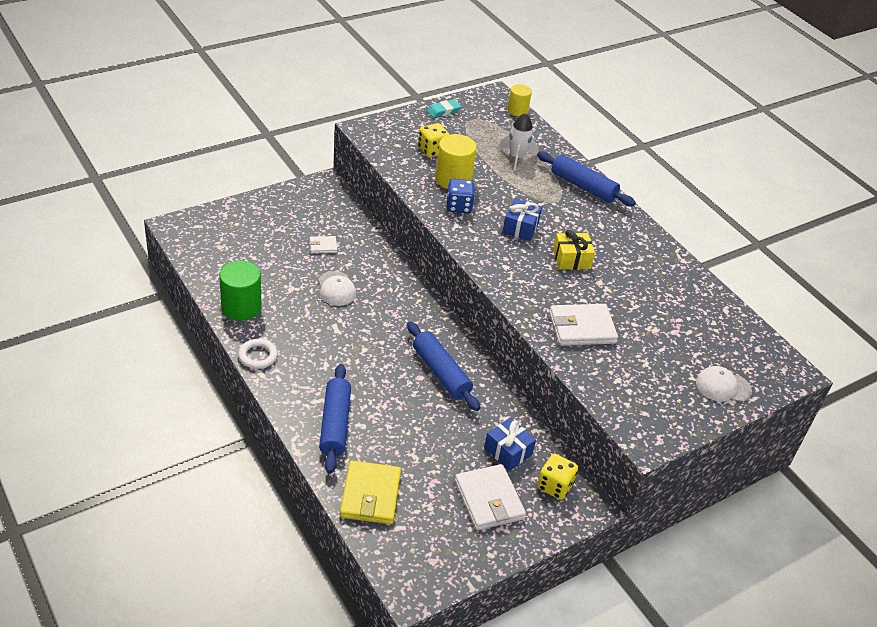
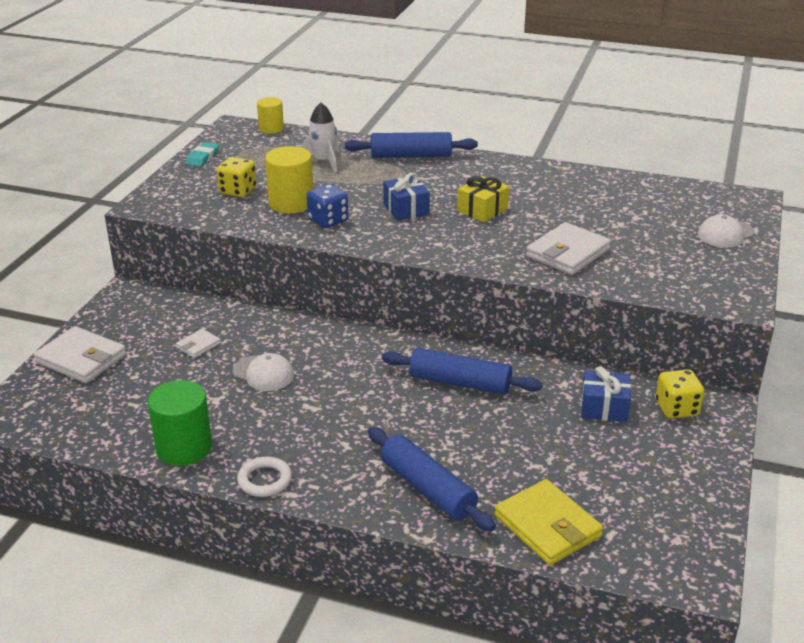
camera: 35 degrees left, 10 degrees down
white wallet [455,464,526,530] -> white wallet moved to [34,326,126,383]

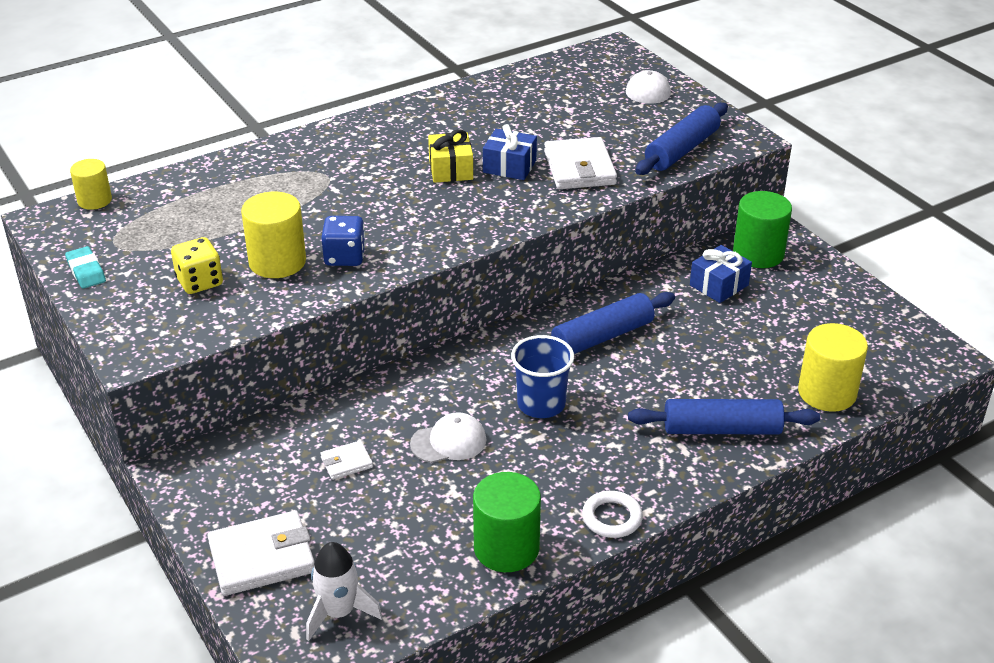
camera: 50 degrees left, 5 degrees up
white wallet [176,329,221,358] -> white wallet turned 75 degrees clockwise [320,441,373,480]
white rocket [300,103,339,172] -> white rocket moved to [306,542,382,641]
blue rolling pin [345,132,478,158] -> blue rolling pin moved to [635,102,728,175]
blue gift [383,173,430,221] -> blue gift moved to [483,124,537,180]
yellow wallet [494,479,603,565] -> yellow cylinder [798,323,868,412]
yellow dice [656,369,704,419] -> green cylinder [733,191,792,268]
none -> blue cup [511,335,574,418]

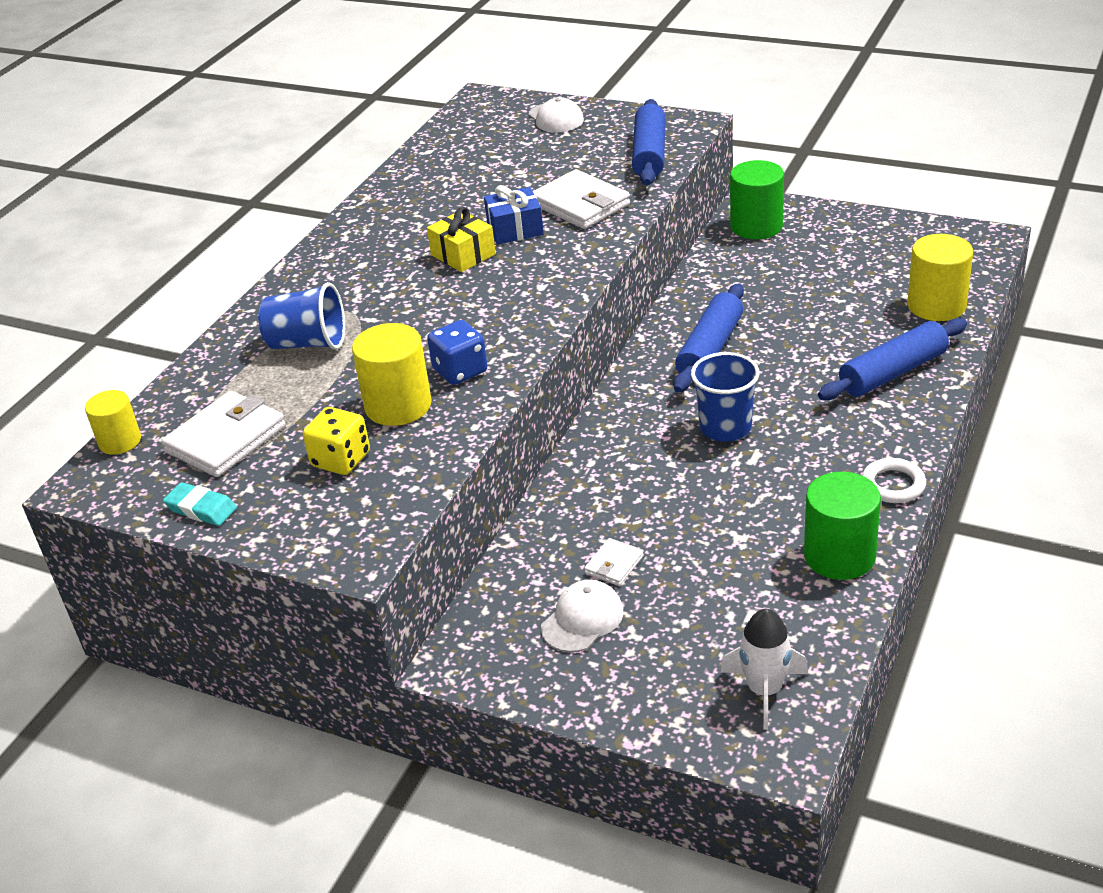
camera: 30 degrees left, 0 degrees up
white wallet [207,511,314,596] -> white wallet moved to [161,391,286,477]
white cap [410,412,486,463] -> white cap moved to [541,580,623,652]
blue gift [690,245,752,303] -> none
none -> blue cup [258,282,345,350]

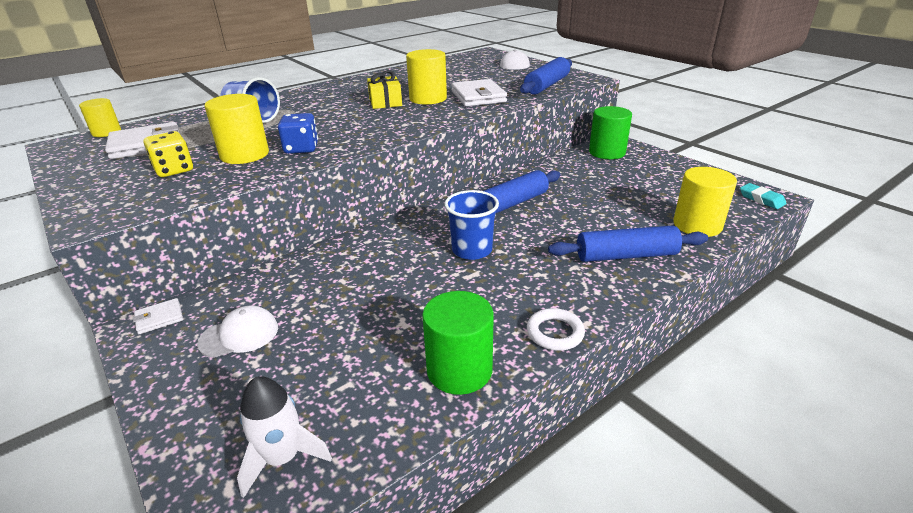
camera: 25 degrees right, 5 degrees down
turquoise eraser [163,482,237,526] -> turquoise eraser moved to [740,183,787,209]
blue gift [484,185,544,245] -> yellow cylinder [406,49,447,105]
white wallet [584,538,644,586] -> white wallet moved to [133,298,183,334]

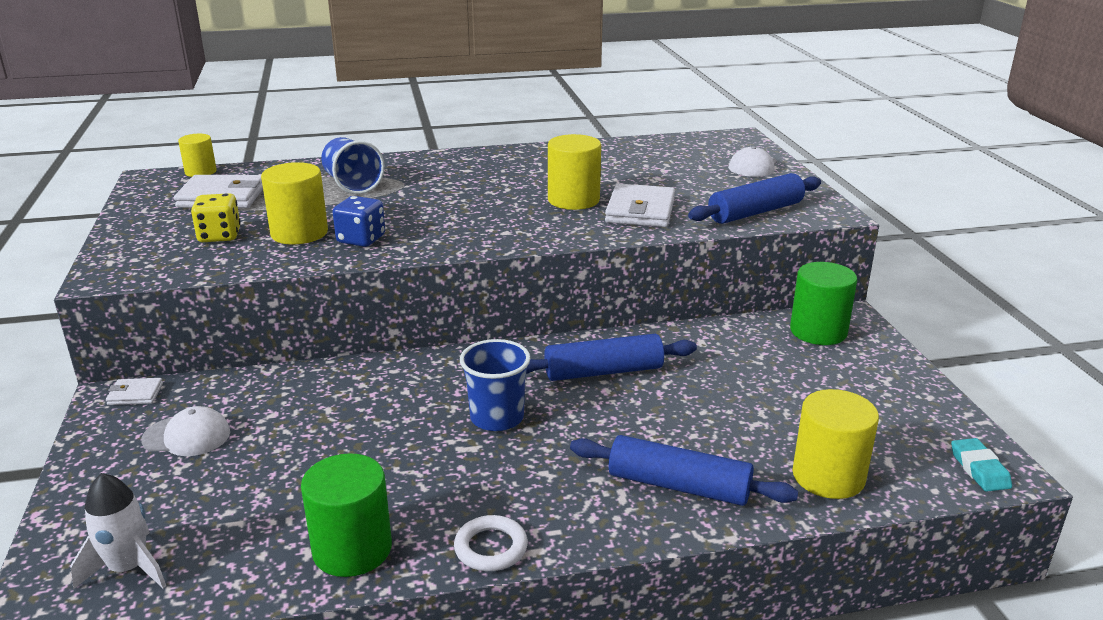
camera: 25 degrees right, 5 degrees down
yellow gift [367,70,402,109] -> none

